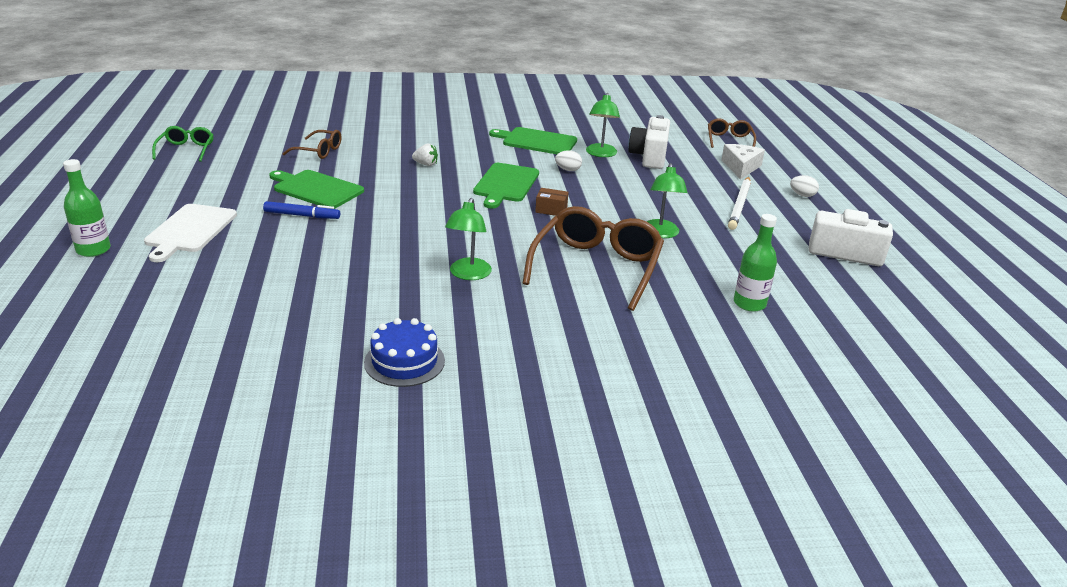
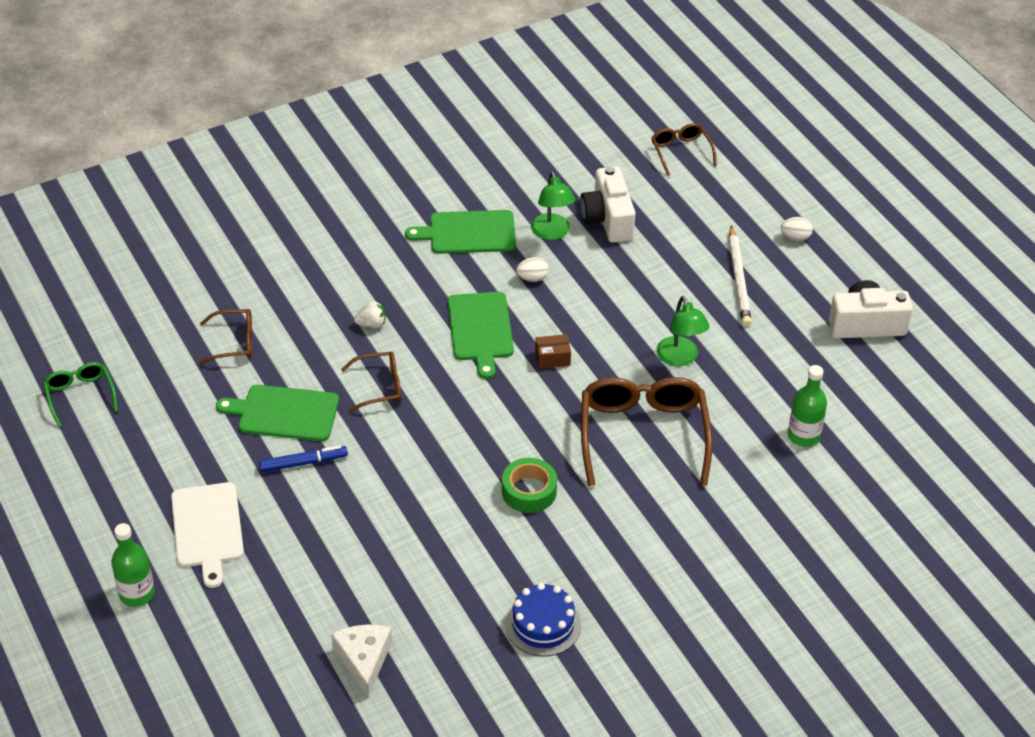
camera: 20 degrees left, 15 degrees up
green lamp [445,198,492,280] -> green tape [502,458,557,513]
white cheese [721,144,765,180] -> white cheese moved to [331,624,392,698]
none -> brown glasses [341,351,402,412]

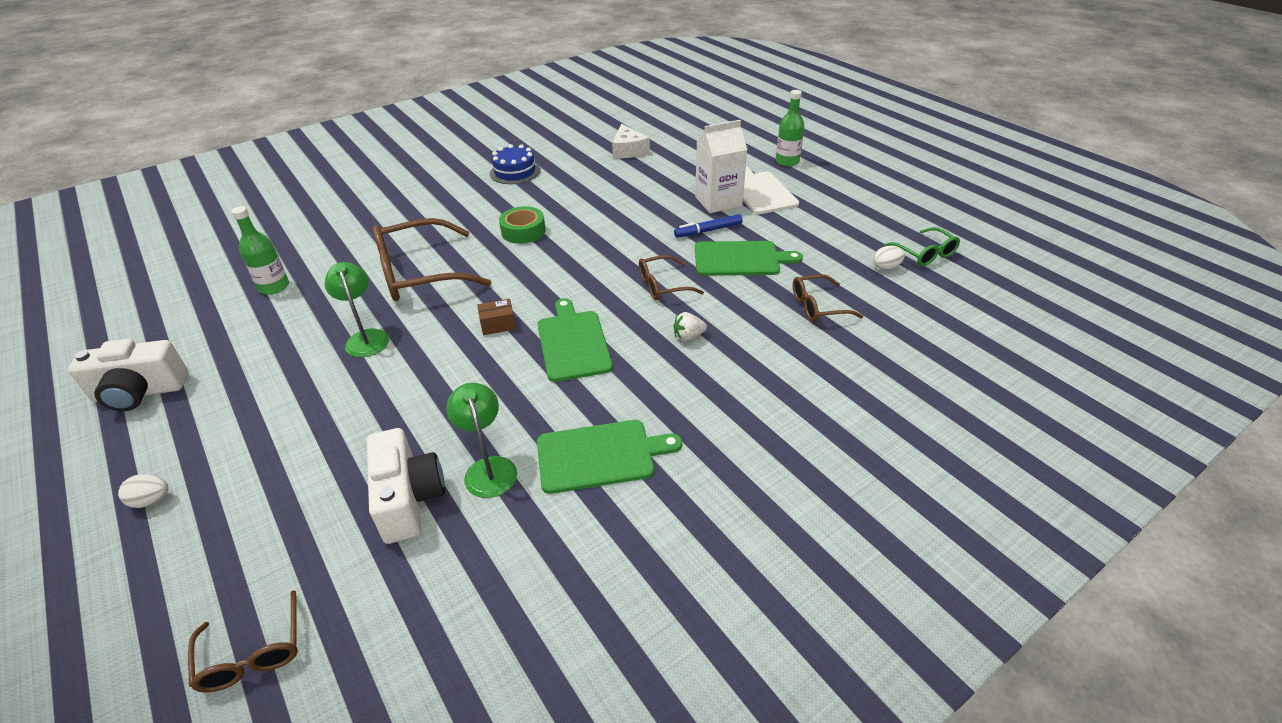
camera: 175 degrees right, 5 degrees down
white egg [516,257,549,282] -> white egg moved to [873,245,905,271]
brown glasses [581,377,713,486] -> brown glasses turned 75 degrees clockwise [373,218,491,301]
white pencil [729,225,752,327] -> none
none -> white carton [695,120,748,213]

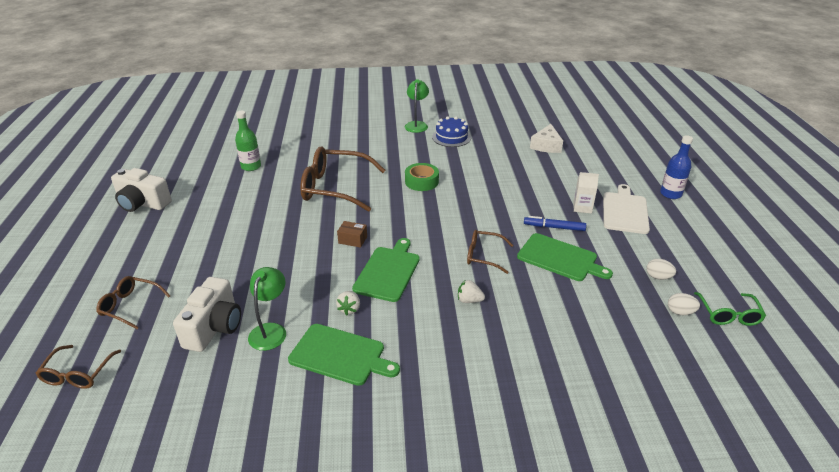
camera: 30 degrees right, 5 degrees down
white egg [118,474,168,508] -> white egg moved to [646,259,676,280]
green lamp [324,262,389,357] -> green lamp moved to [405,79,429,133]
white carton [695,120,748,213] -> white carton [573,172,599,214], size x0.58
green bottle [776,90,804,166] -> blue bottle [660,135,693,199]
brown glasses [793,274,863,322] -> brown glasses moved to [96,276,170,329]
none -> white strawberry [336,291,360,315]

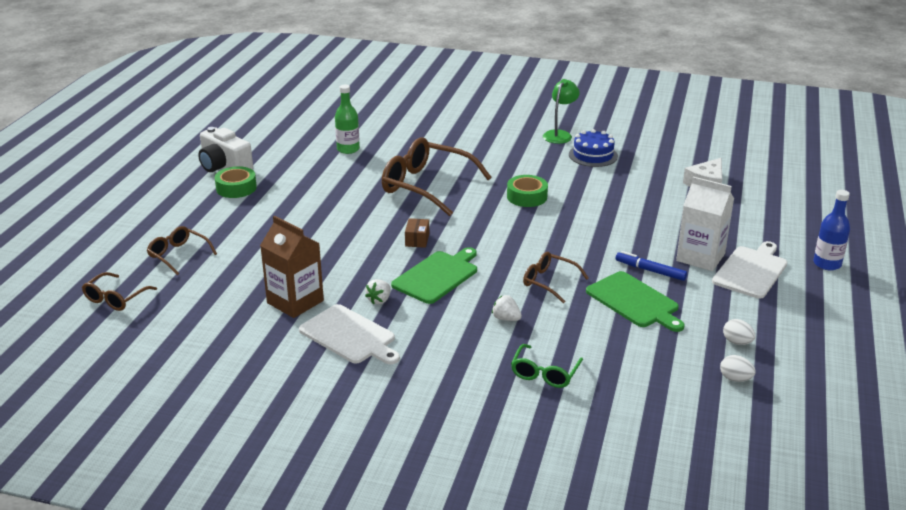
camera: 20 degrees right, 5 degrees down
white camera [173,277,241,352] -> none
green lamp [248,267,286,351] -> brown carton [260,216,324,318]
green cutting board [288,324,400,386] -> white cutting board [299,304,400,364]
brown box [337,221,367,248] -> brown box turned 60 degrees clockwise [405,218,429,248]
white carton [573,172,599,214] -> white carton [676,177,734,271], size x1.73
green glasses [694,292,766,326] -> green glasses moved to [511,344,583,388]
none -> green tape [215,166,257,198]

